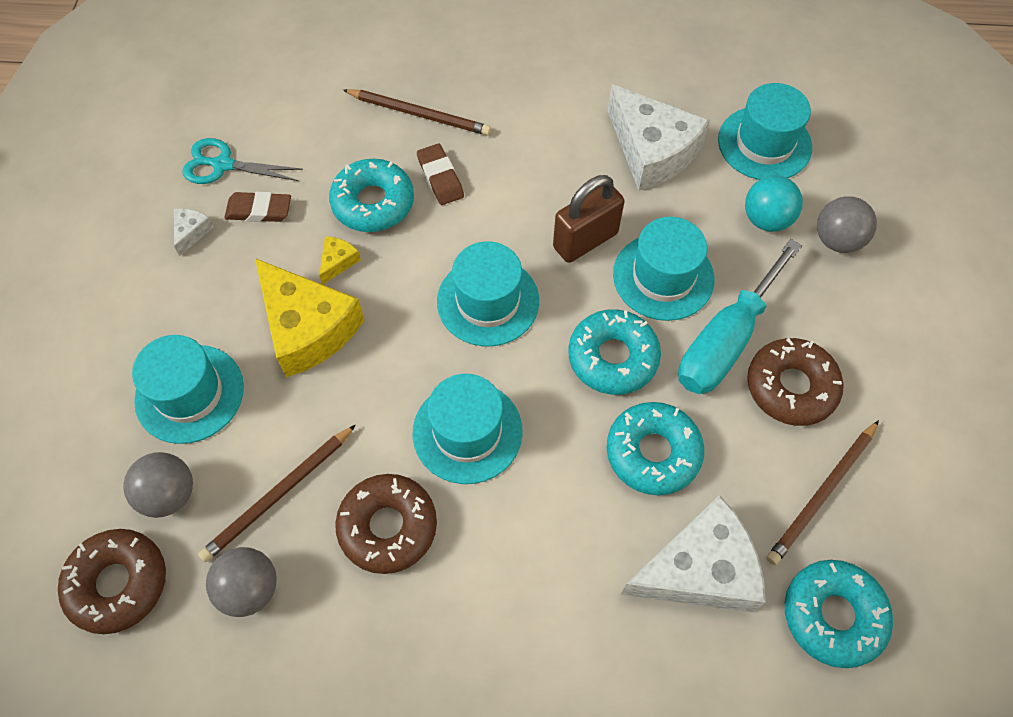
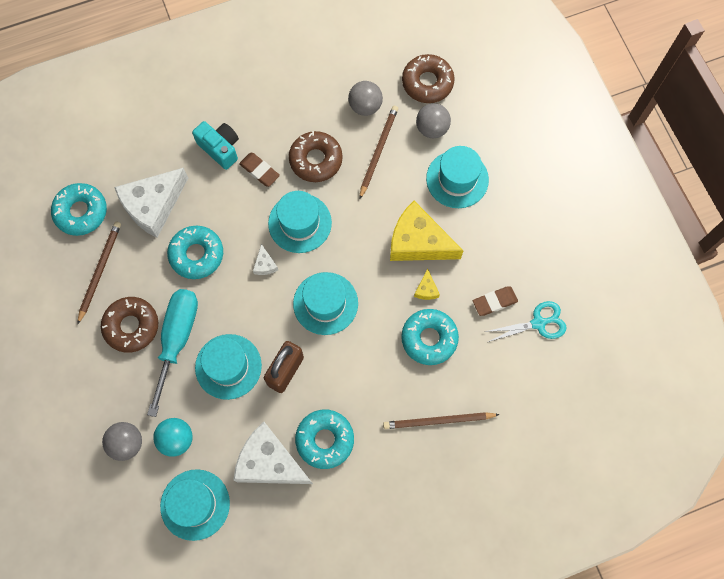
camera: 155 degrees right, 10 degrees up
white cheese [174,209,214,256] -> white cheese moved to [253,244,278,275]
brown eraser [417,144,464,205] -> brown eraser moved to [239,153,280,187]
turquoise donut [568,309,661,395] -> turquoise donut moved to [295,410,354,469]
none -> turquoise camera [192,121,239,170]

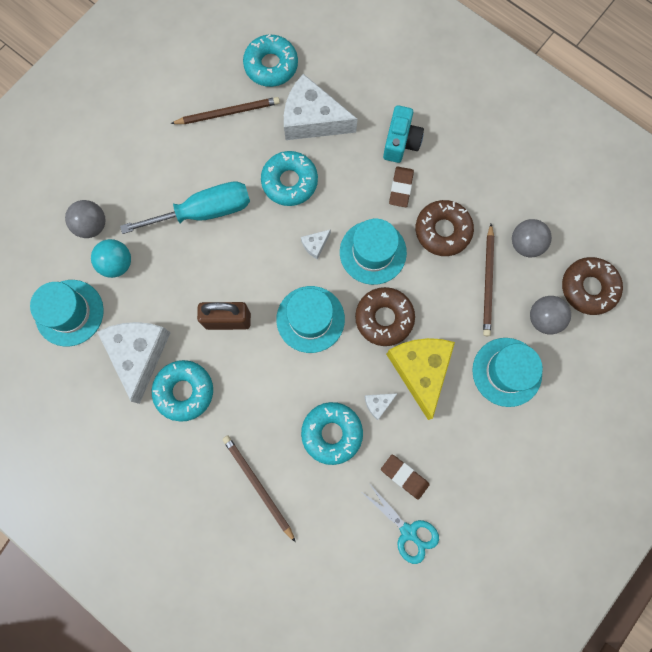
camera: 60 degrees right, 5 degrees up
brown donut [101,297,158,353] -> brown donut moved to [355,287,415,346]
turquoise hat [195,334,262,400] -> none
brown pencil [359,106,398,199] -> brown pencil turned 105 degrees clockwise [483,224,494,336]
yellow cheese [414,268,440,300] -> white cheese [365,393,398,420]

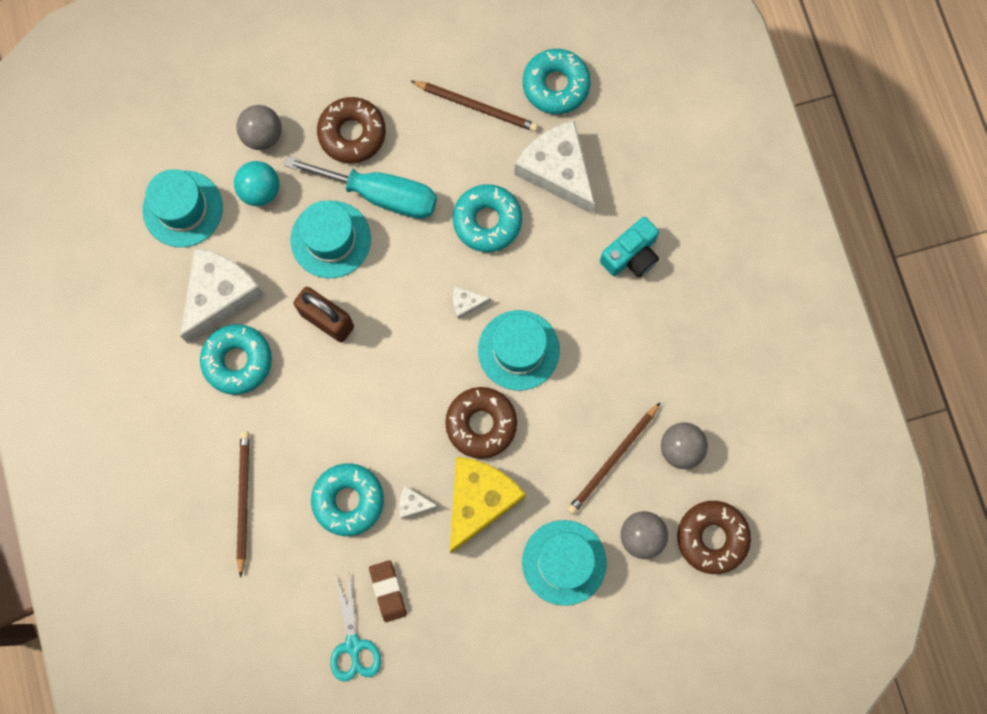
camera: 35 degrees right, 0 degrees up
turquoise hat [276,286,345,353] -> turquoise hat moved to [290,201,371,278]
brown eraser [389,167,414,207] -> none
brown donut [416,200,474,256] -> brown donut moved to [317,97,386,164]

